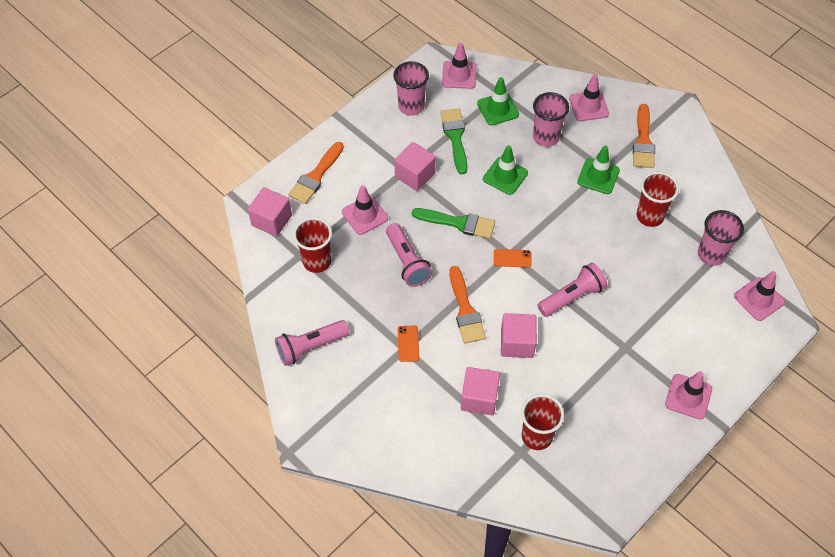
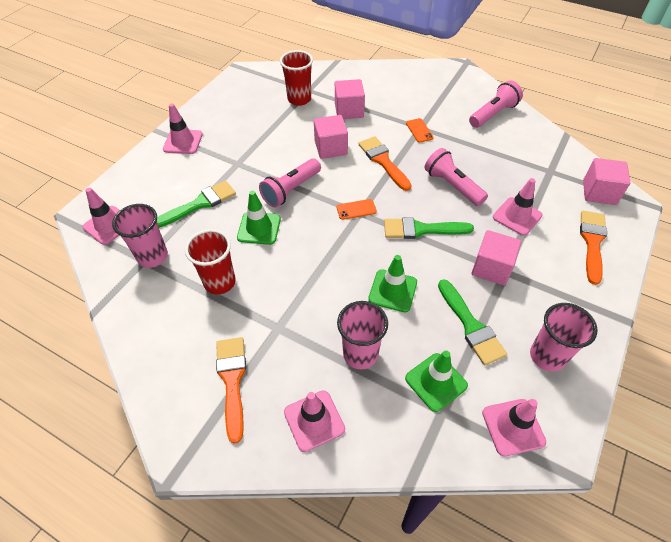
camera: 165 degrees right, 5 degrees down
red cup [293,217,332,273] -> none
green traffic cone [577,146,620,194] -> green traffic cone moved to [237,191,281,245]
none -> green brush [157,180,236,228]

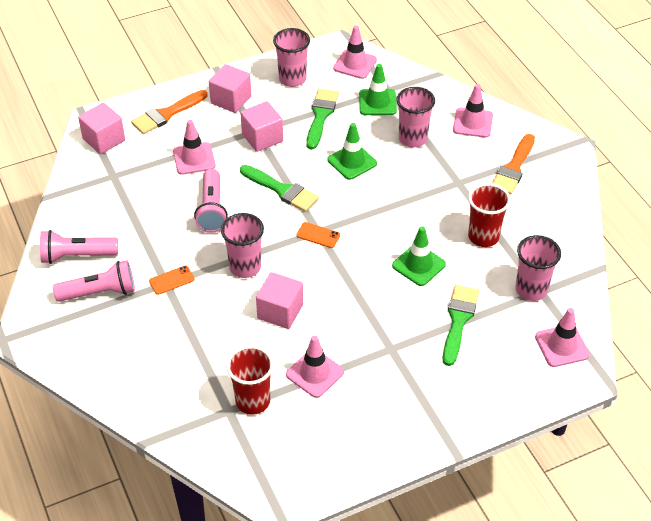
camera: 145 degrees left, 5 degrees down
green brush [157,180,236,228] -> green brush turned 105 degrees clockwise [443,285,479,366]
pink traffic cone [163,103,203,154] -> pink traffic cone moved to [286,336,344,398]
pink flashlight [259,158,321,207] -> pink flashlight moved to [53,260,135,302]
pink cube [335,79,365,119] -> pink cube moved to [209,64,251,113]
orange brush [358,136,411,191] -> pink cup [221,213,264,278]
orange phone [406,118,434,143] -> orange phone turned 45 degrees clockwise [149,266,195,295]

